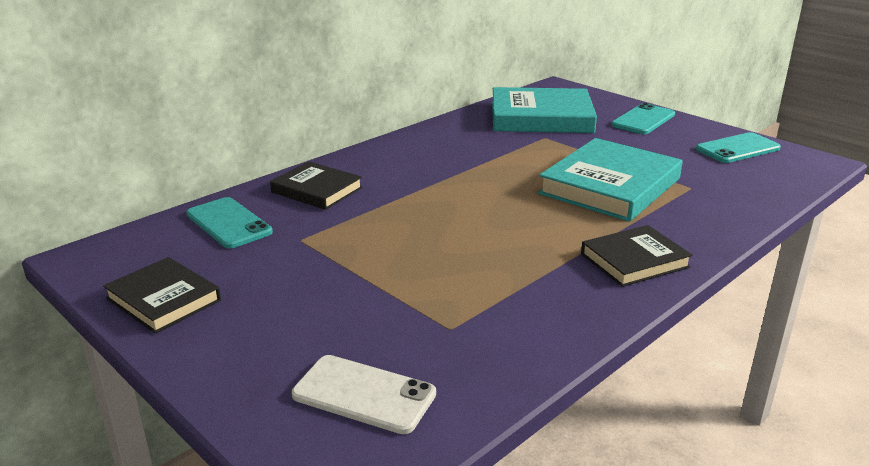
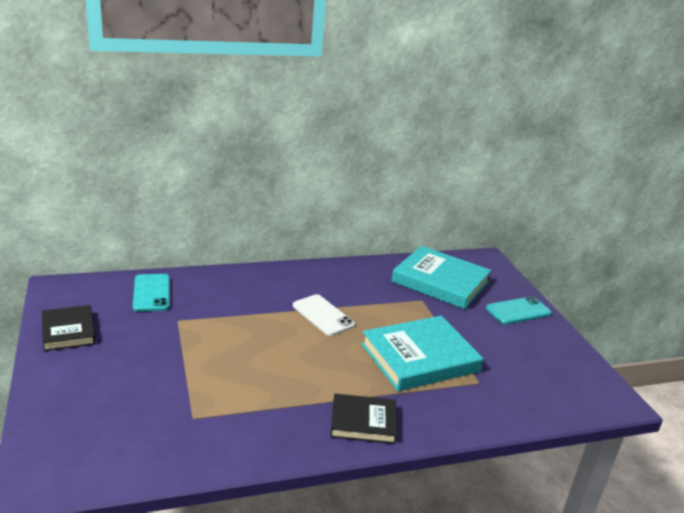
camera: 25 degrees right, 0 degrees up
black book [270,161,363,210] -> none
white phone [292,355,436,434] -> white phone moved to [293,294,355,336]
turquoise phone [696,132,781,163] -> none

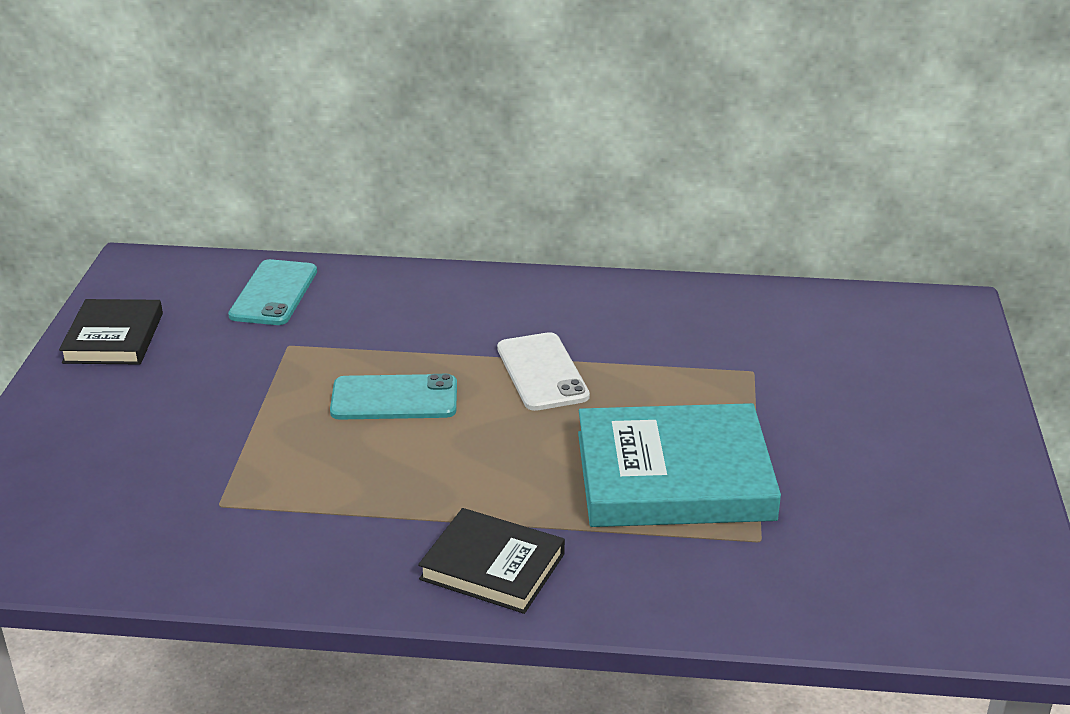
camera: 25 degrees right, 5 degrees up
turquoise book [391,246,491,309] -> none
turquoise phone [486,296,552,325] -> turquoise phone moved to [330,374,457,420]

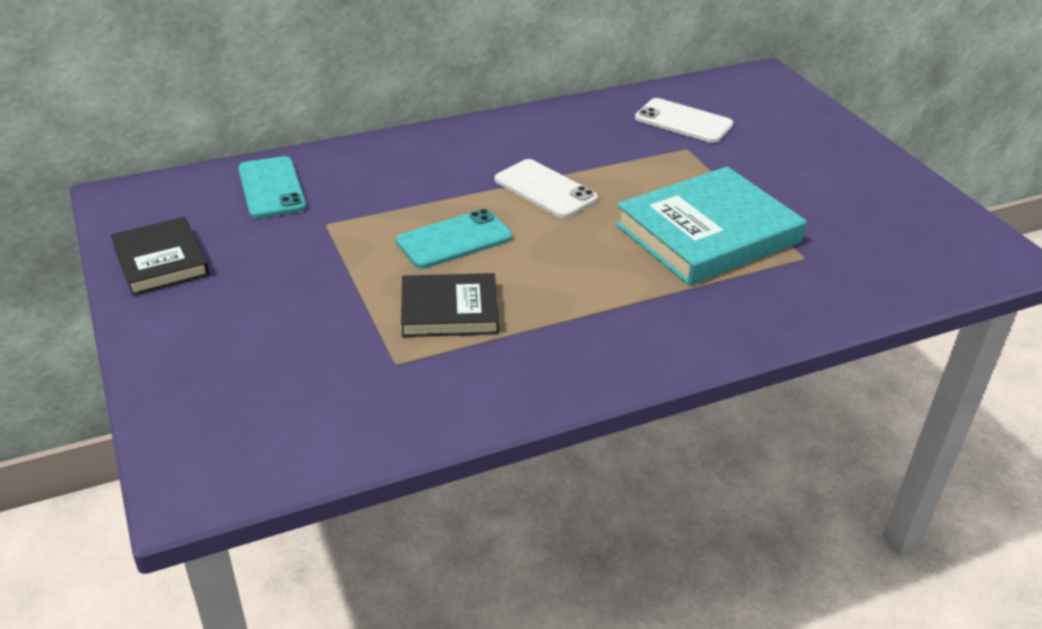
camera: 30 degrees left, 5 degrees up
black book [418,508,565,614] -> black book moved to [401,273,499,337]
none -> white phone [635,98,733,143]

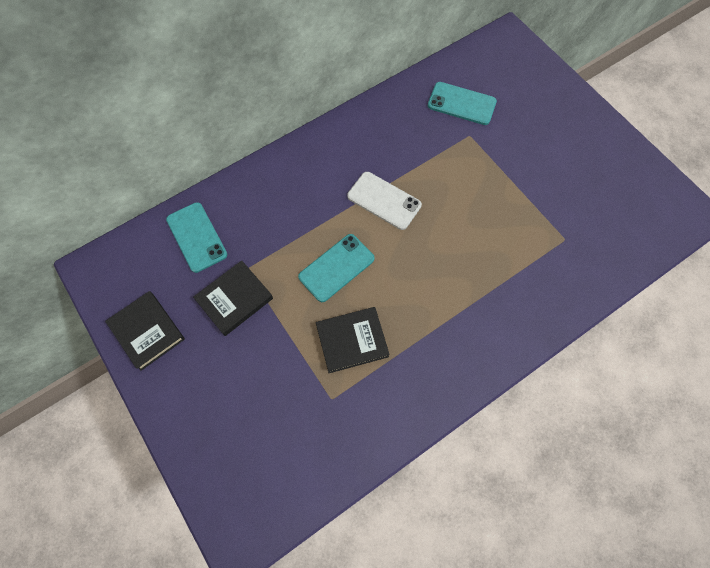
camera: 10 degrees left, 30 degrees up
turquoise book [615,167,807,286] -> none
white phone [635,98,733,143] -> turquoise phone [428,82,497,125]
none -> black book [193,260,273,336]

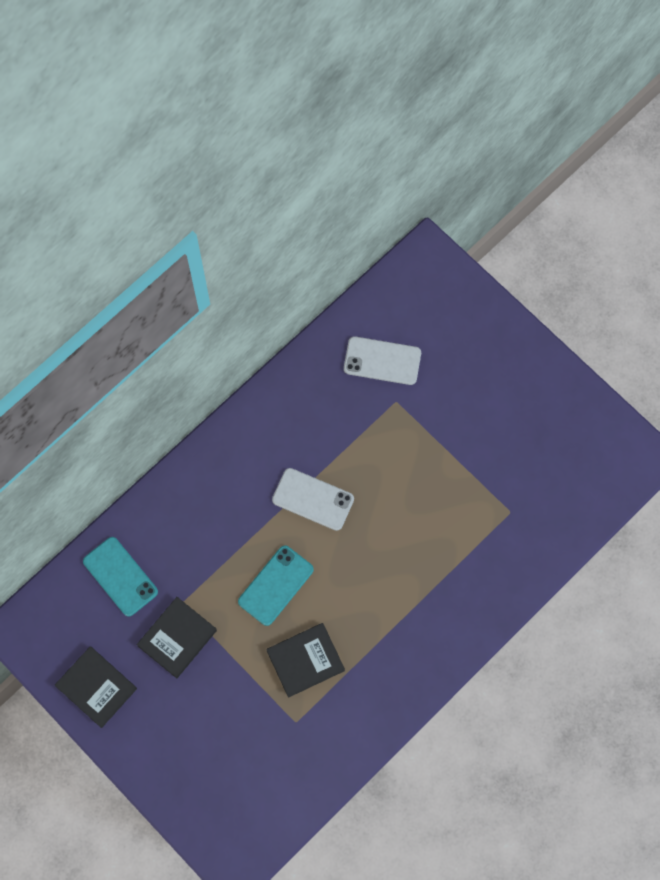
camera: 10 degrees left, 5 degrees up
turquoise phone [428,82,497,125] -> white phone [344,336,421,385]

